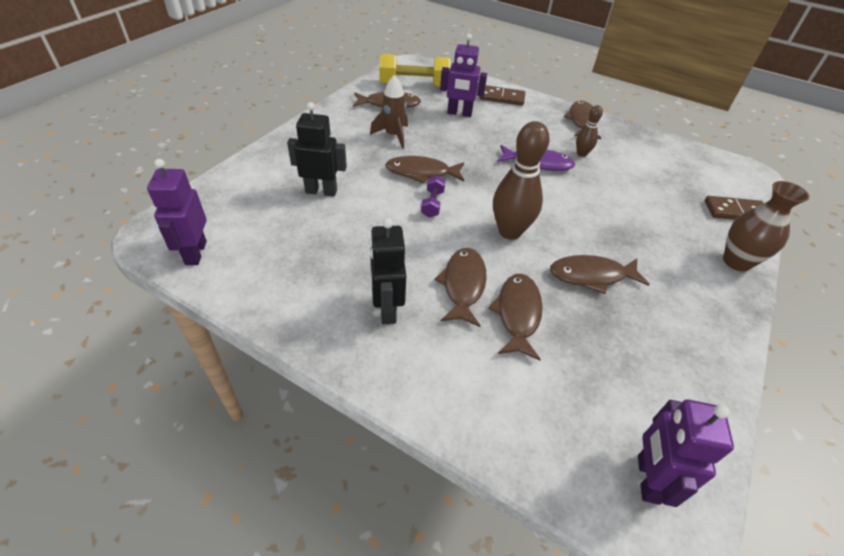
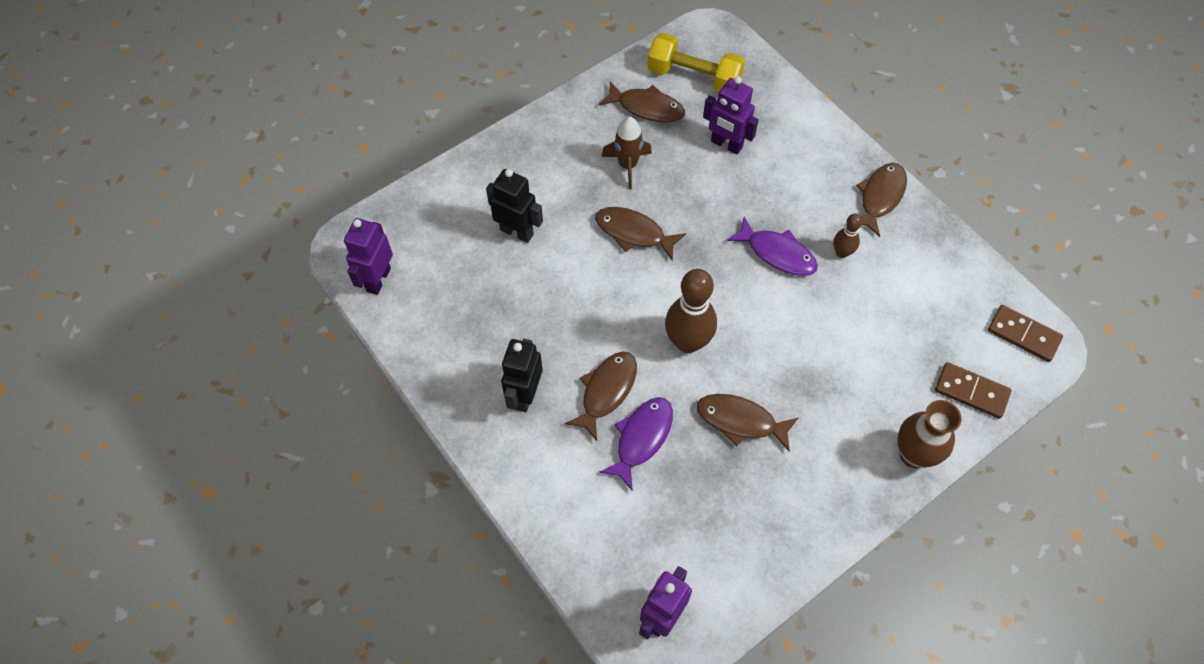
camera: 25 degrees right, 15 degrees up
purple dumbbell [421,175,445,218] -> none
brown domino [479,85,525,106] -> brown domino moved to [988,305,1063,362]
brown fish [488,274,543,361] -> purple fish [599,397,673,491]

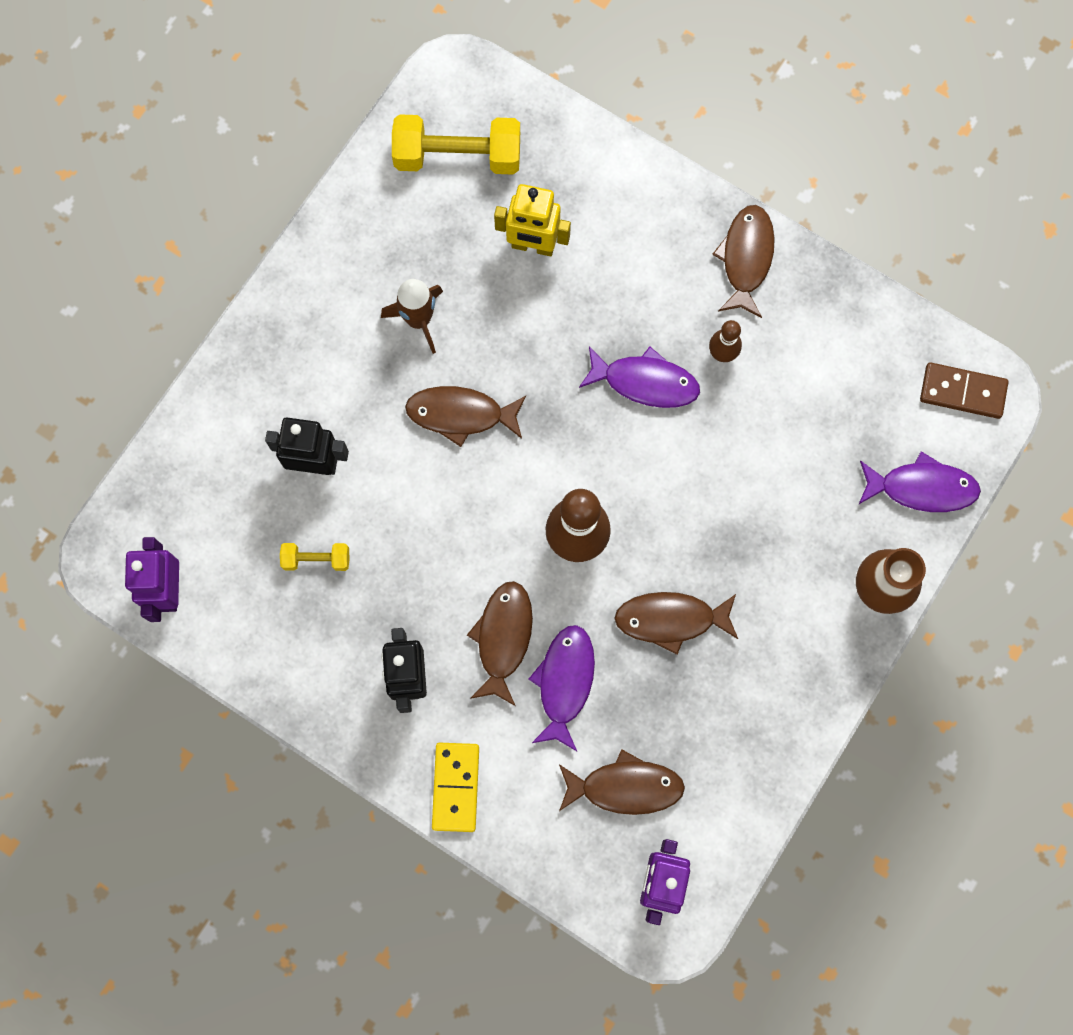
camera: 20 degrees left, 15 degrees up
brown fish [599,82,685,122] -> brown fish moved to [559,749,685,815]
purple robot [703,76,759,154] -> yellow robot [494,184,571,256]
brown domino [935,362,1012,419] -> purple fish [858,451,981,512]
none -> yellow dumbbell [280,543,350,571]
none -> yellow domino [432,742,479,832]

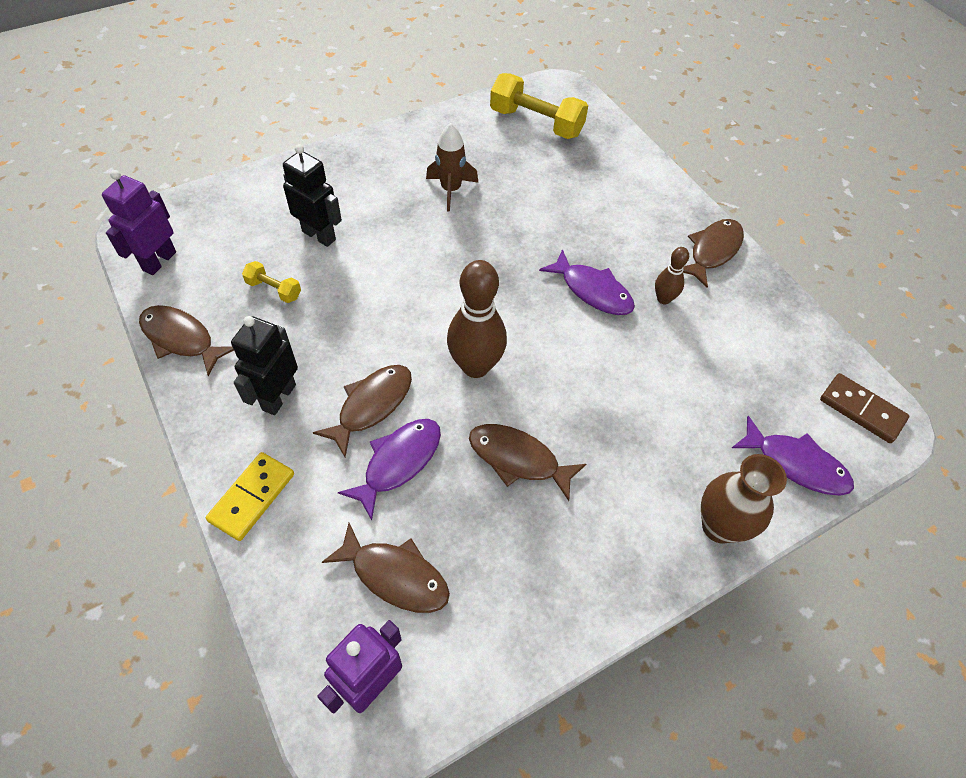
camera: 25 degrees right, 20 degrees down
brown fish [405,386,526,447] -> brown fish moved to [139,305,234,376]
yellow robot [494,184,571,256] -> none

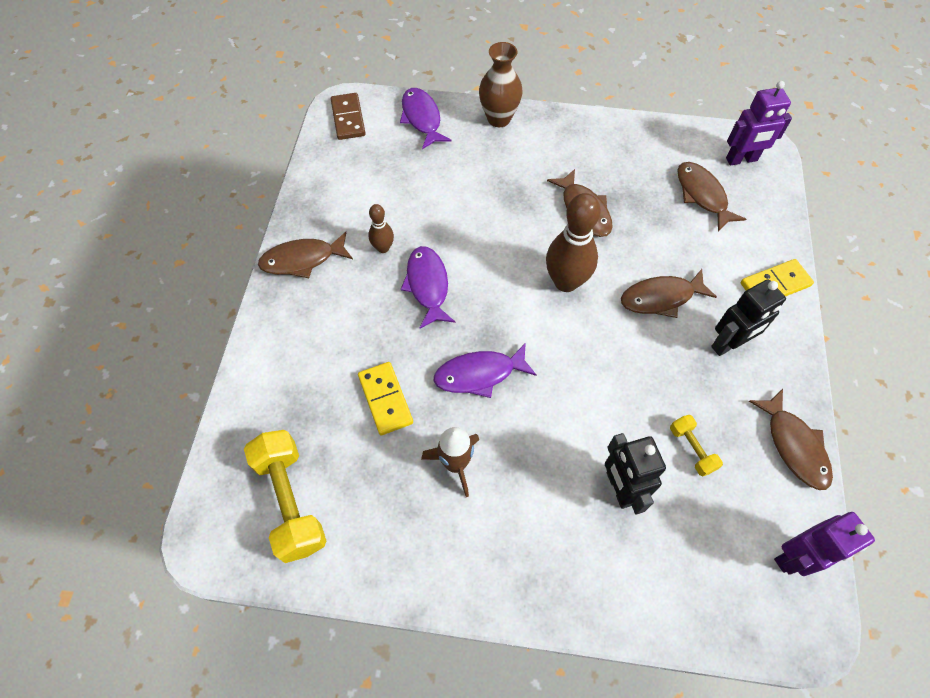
camera: 140 degrees left, 5 degrees up
purple fish [338,419,441,520] -> purple fish moved to [434,343,537,398]
none -> yellow domino [358,362,413,435]

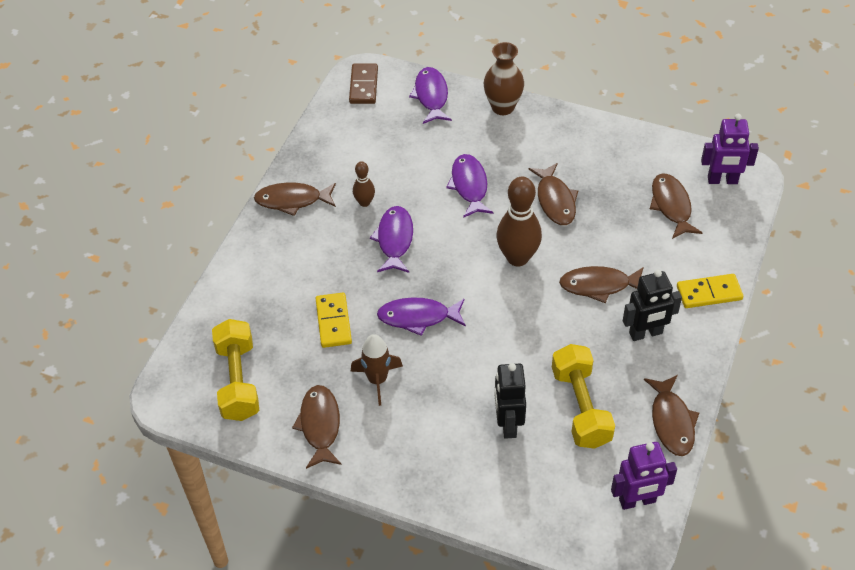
camera: 15 degrees right, 10 degrees down
yellow dumbbell [670,415,723,477] -> yellow dumbbell [552,344,615,449], size x1.99
none -> brown fish [292,385,342,469]
none -> purple fish [446,154,494,218]

